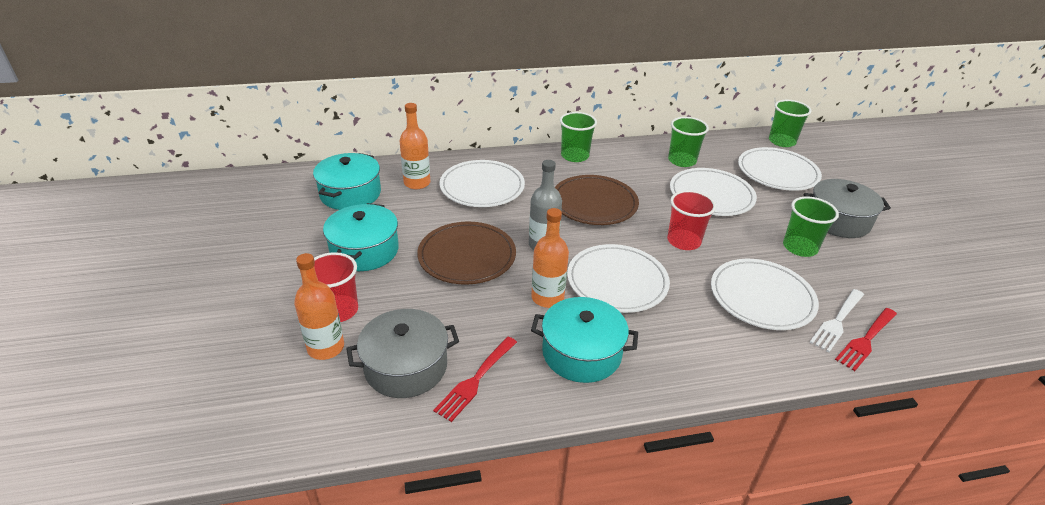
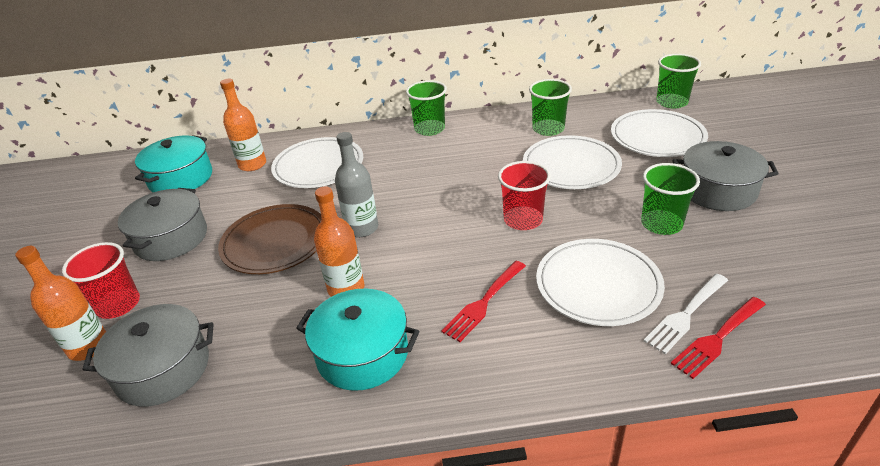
camera: 10 degrees right, 0 degrees up
turquoise pot [323,203,399,271] -> grey pot [118,188,207,261]
red fork [433,337,517,422] -> red fork moved to [441,261,526,342]
brown plate [555,175,639,225] -> none
white plate [567,244,670,313] -> none

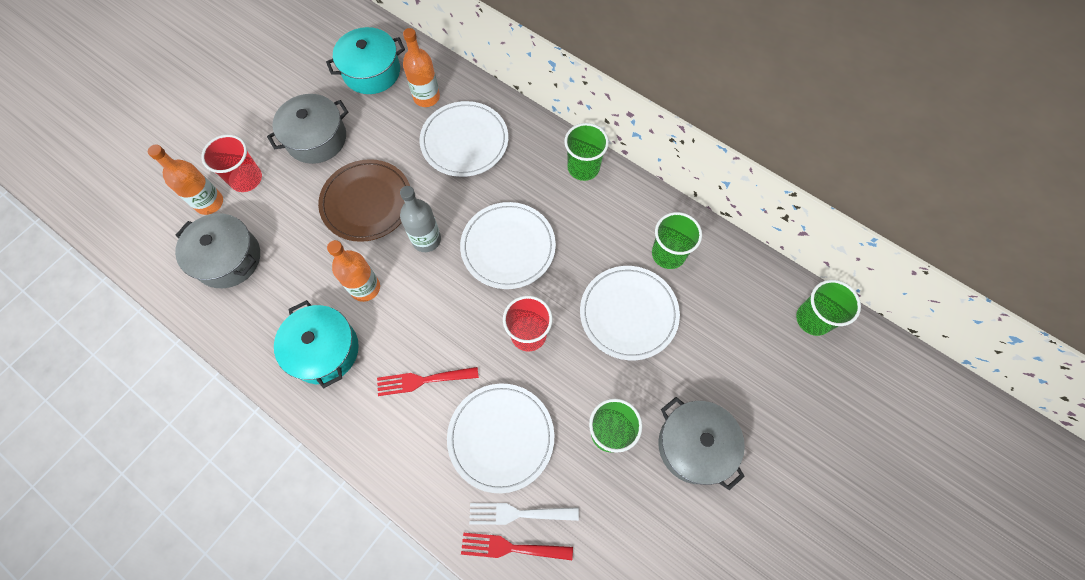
camera: 40 degrees right, 30 degrees up
white plate [611,109,708,157] -> white plate moved to [460,202,556,289]

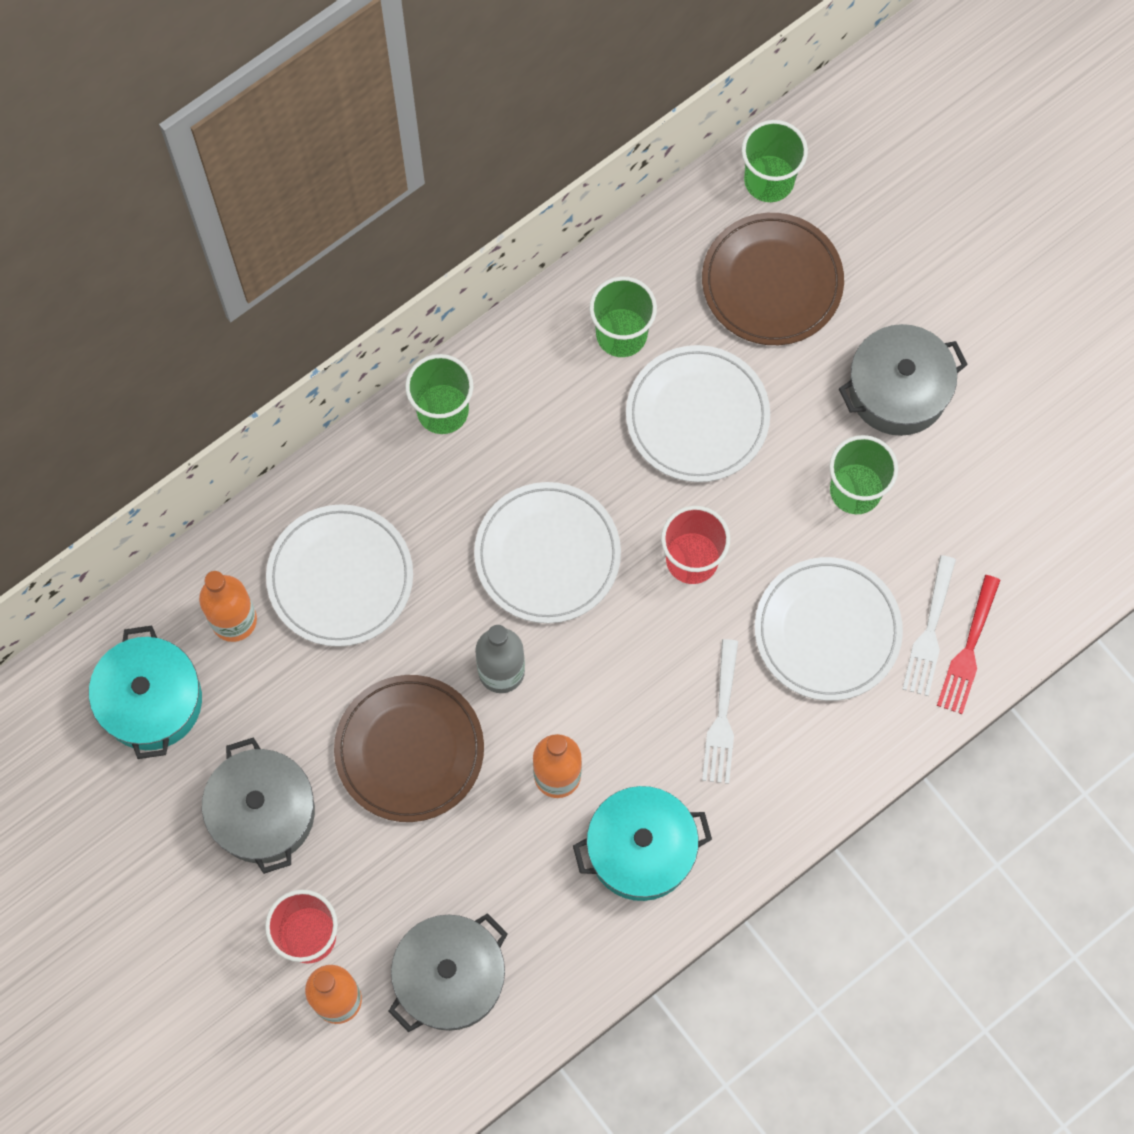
camera: 75 degrees left, 5 degrees up
red fork [377,367,479,396] -> white fork [702,639,738,784]
none -> brown plate [702,213,844,345]

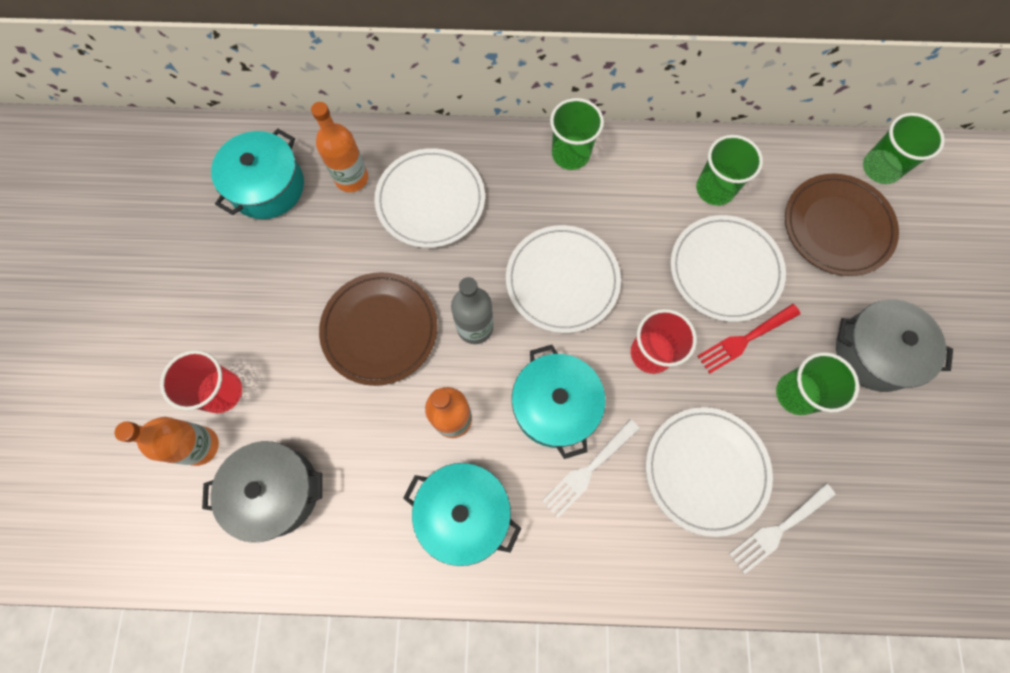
camera: 40 degrees right, 0 degrees up
grey pot [202,737,315,874] -> none
red fork [937,575,1000,714] -> red fork moved to [698,304,801,374]
none -> turquoise pot [512,345,606,459]

